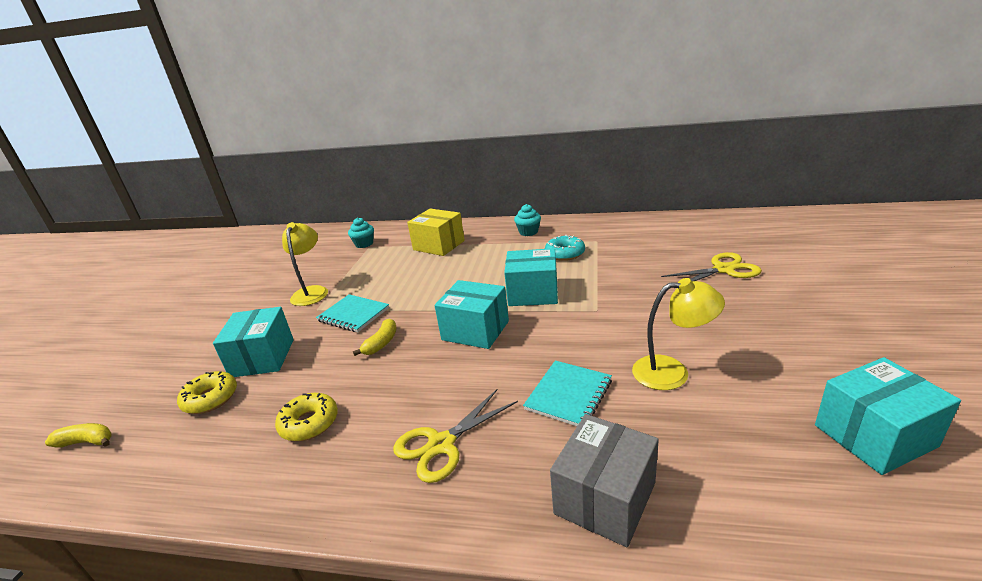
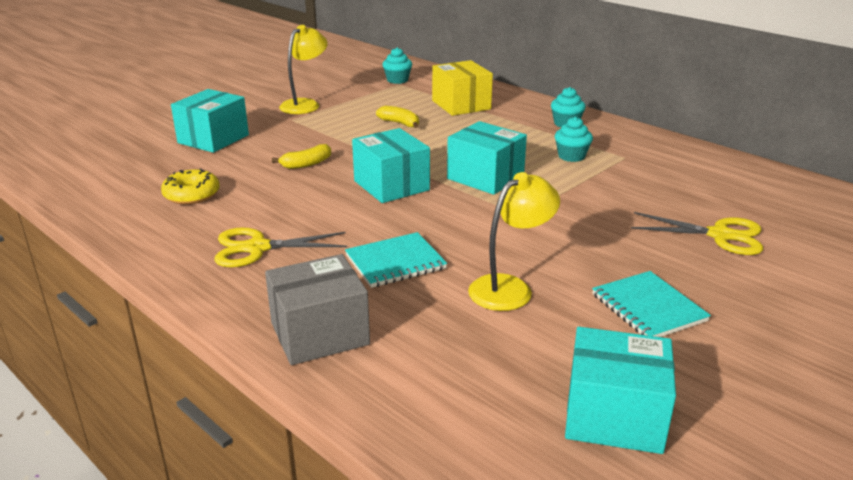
camera: 30 degrees right, 0 degrees up
yellow banana [45,423,112,448] -> yellow banana moved to [376,106,419,128]
yellow donut [177,371,237,414] -> none
turquoise notebook [316,294,389,332] -> turquoise notebook moved to [592,271,711,337]
turquoise donut [545,235,585,261] -> turquoise cupcake [555,117,593,162]
yellow lamp [632,278,725,390] -> yellow lamp turned 75 degrees counterclockwise [468,172,560,311]

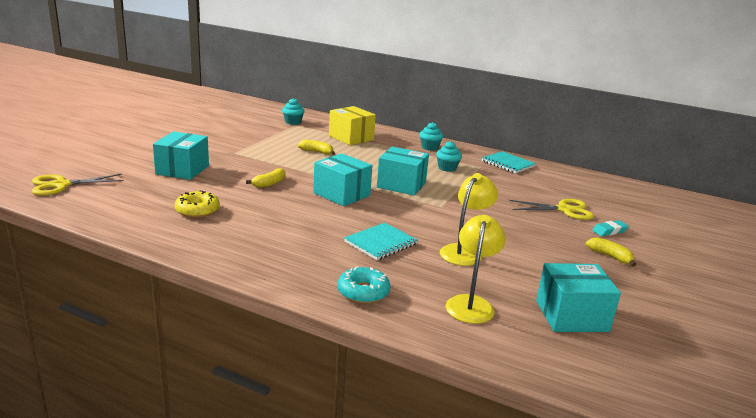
camera: 20 degrees left, 5 degrees down
yellow scissors [214,227,347,267] -> yellow scissors moved to [32,174,124,196]
grey box [265,254,370,365] -> turquoise donut [338,266,390,304]
yellow lamp [279,25,328,114] -> yellow lamp moved to [446,215,505,324]
turquoise notebook [592,271,711,337] -> turquoise notebook moved to [482,151,536,174]
none -> yellow banana [586,237,636,267]
none -> turquoise eraser [592,220,629,236]

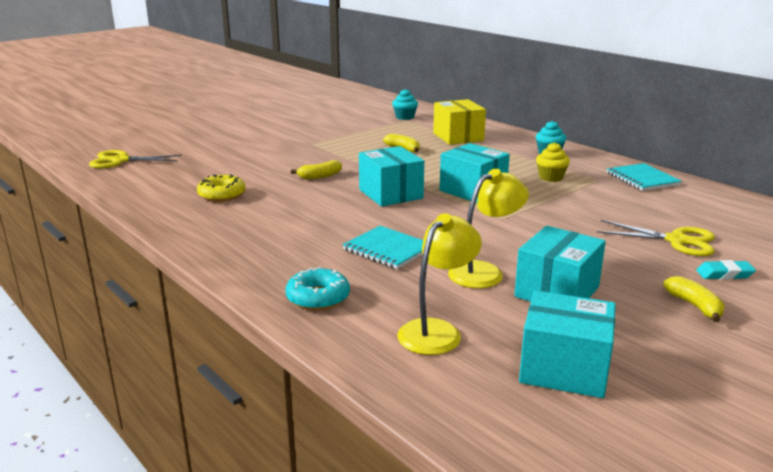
camera: 25 degrees right, 0 degrees up
turquoise box [153,131,209,180] -> turquoise box moved to [514,226,606,302]
turquoise notebook [344,223,418,260] -> turquoise notebook turned 60 degrees clockwise [343,226,423,269]
turquoise cupcake [436,141,462,172] -> yellow cupcake [536,142,570,182]

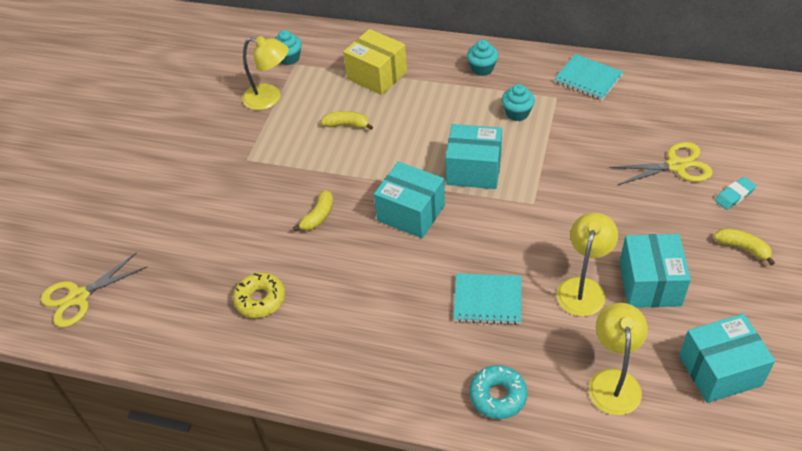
camera: 30 degrees left, 25 degrees up
yellow cupcake [536,142,570,182] -> turquoise cupcake [502,84,535,121]
none -> yellow lamp [242,36,289,110]

